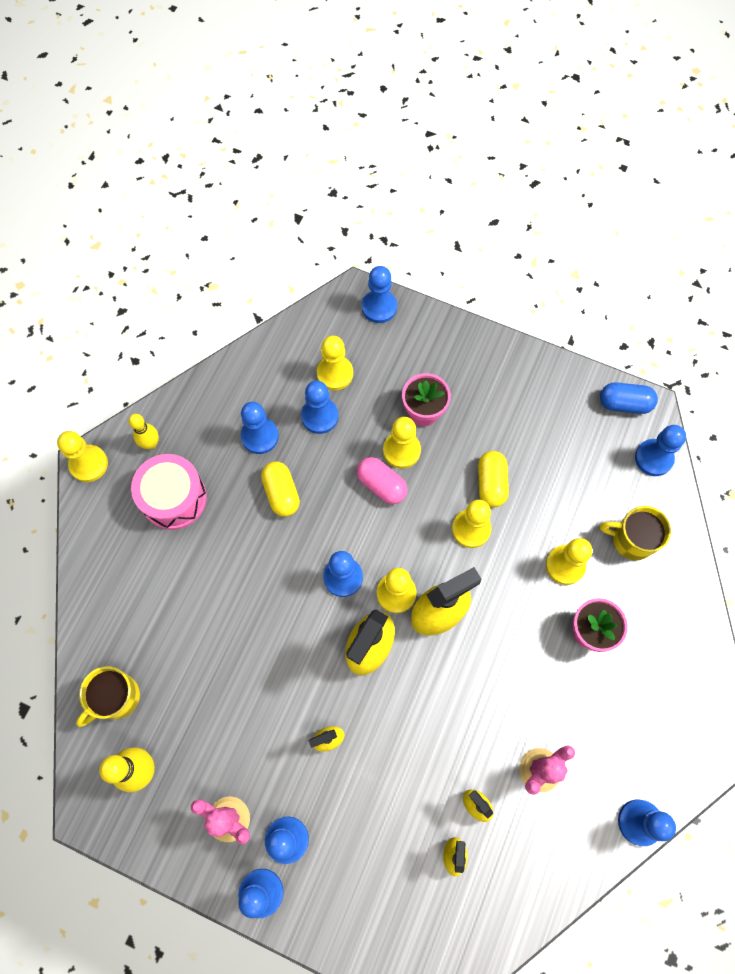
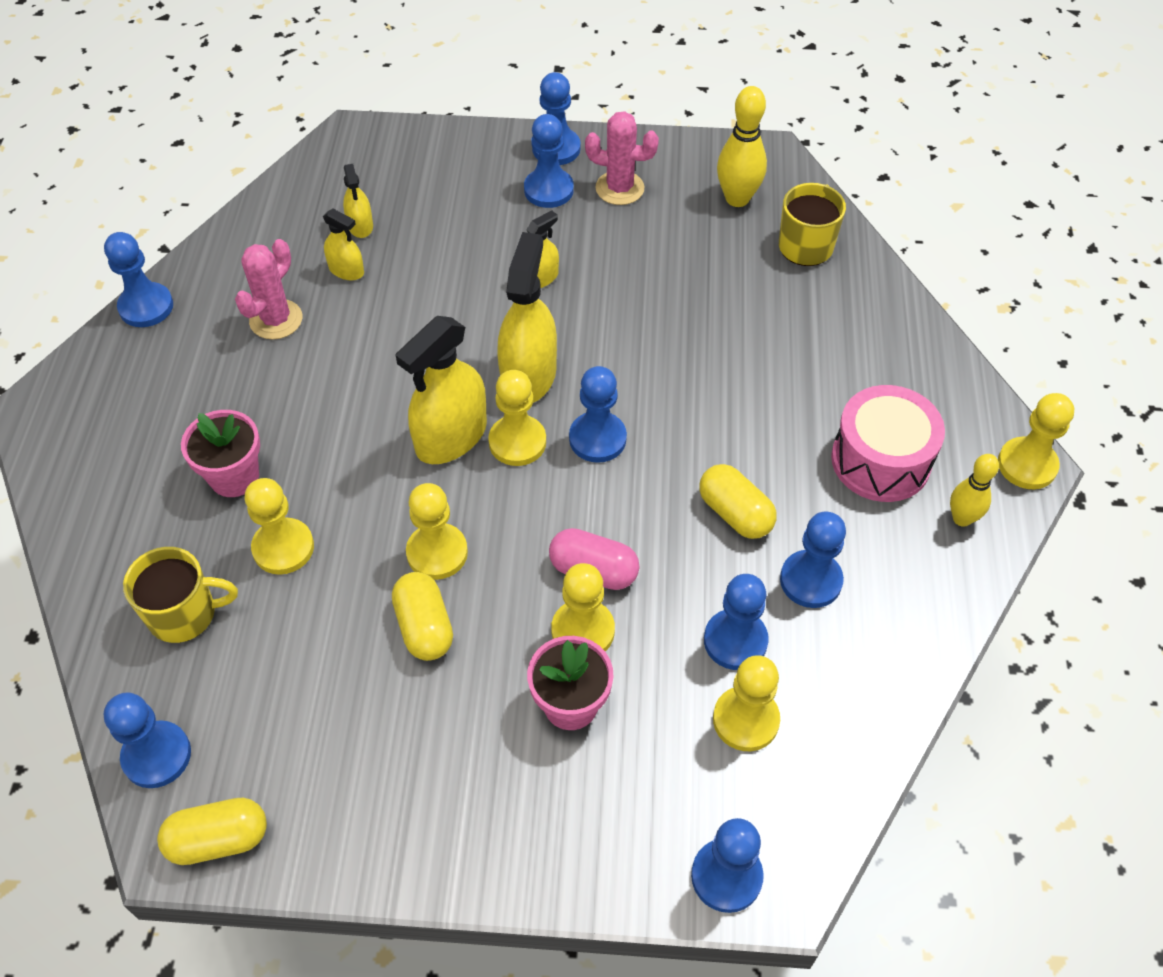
camera: 160 degrees right, 15 degrees down
blue capsule [600,382,658,414] -> yellow capsule [157,797,267,865]

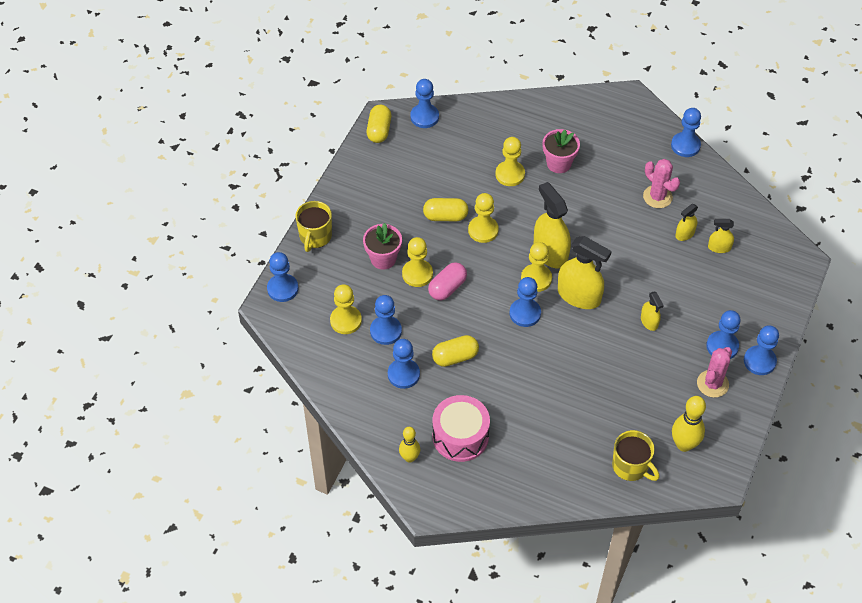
camera: 110 degrees right, 0 degrees up
yellow mug [123,547,238,643] -> yellow mug moved to [295,201,332,252]
yellow pawn [998,393,1074,489] -> none

